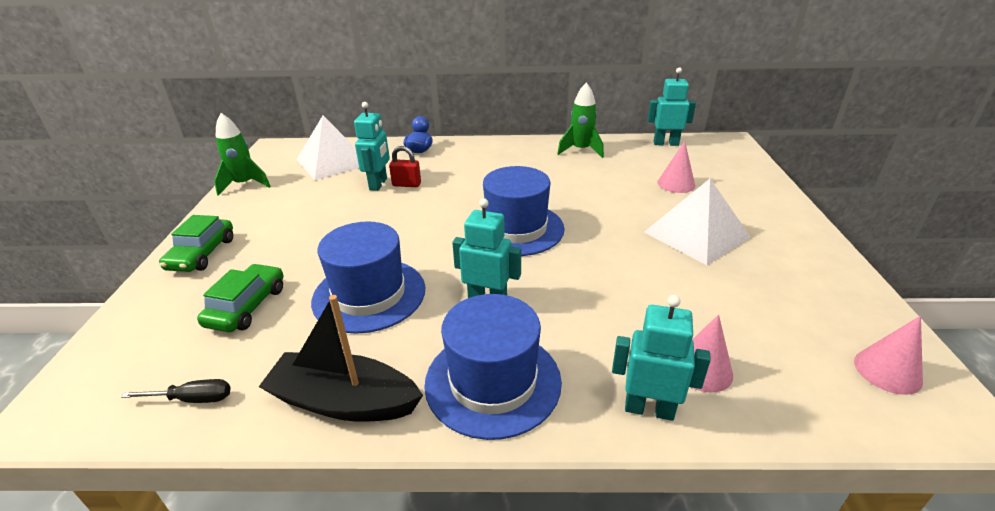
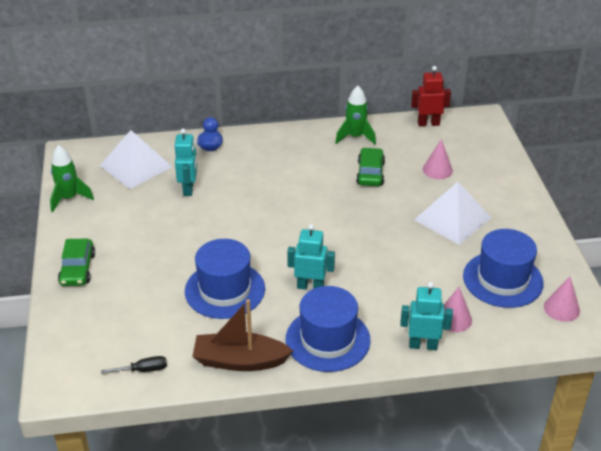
camera: 10 degrees left, 5 degrees up
green car [197,264,283,332] -> green car moved to [356,148,385,186]
black boat [259,295,423,422] -> brown boat [192,299,293,371]
red padlock [389,146,421,187] -> none
blue hat [483,166,565,256] -> blue hat moved to [463,229,544,308]
turquoise robot [647,67,696,146] -> red robot [411,66,451,126]

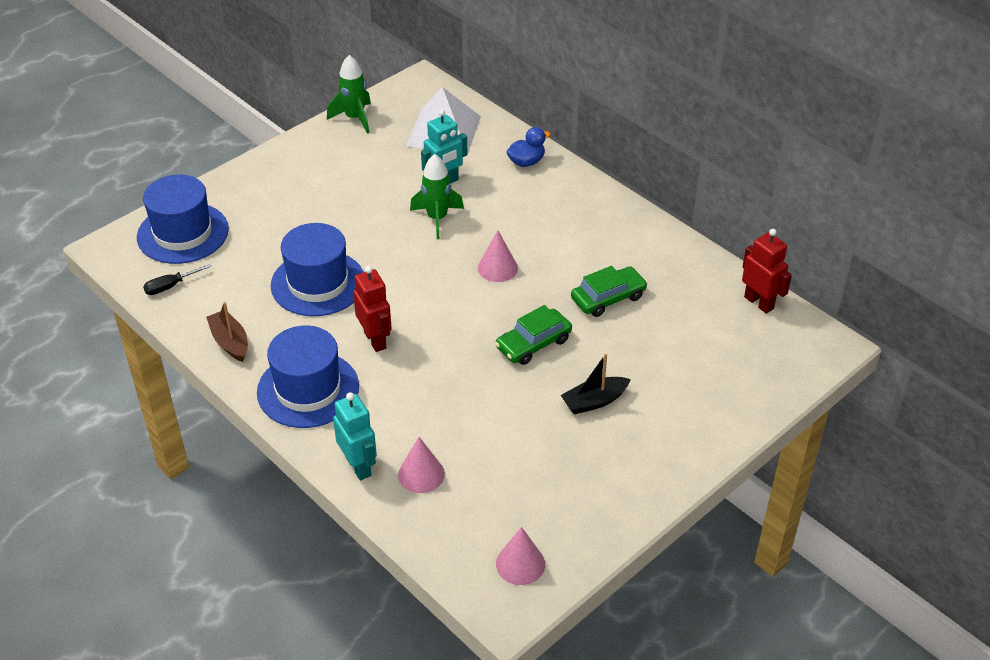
camera: 55 degrees right, 5 degrees up
green car [58,238,95,286] -> green car moved to [495,305,572,365]
black screwdriver [101,356,167,374] -> black screwdriver turned 105 degrees clockwise [143,264,211,295]
brown boat [192,299,293,371] -> brown boat [206,302,248,362], size x0.64
turquoise robot [287,224,335,290] -> red robot [353,266,392,352]
green rocket [335,86,376,144] -> green rocket moved to [410,154,464,239]
white pyramid [414,182,491,245] -> black boat [561,354,631,414]
pink cone [423,139,453,179] -> pink cone moved to [478,230,518,282]
blue hat [463,229,544,308] -> blue hat moved to [137,175,229,264]

